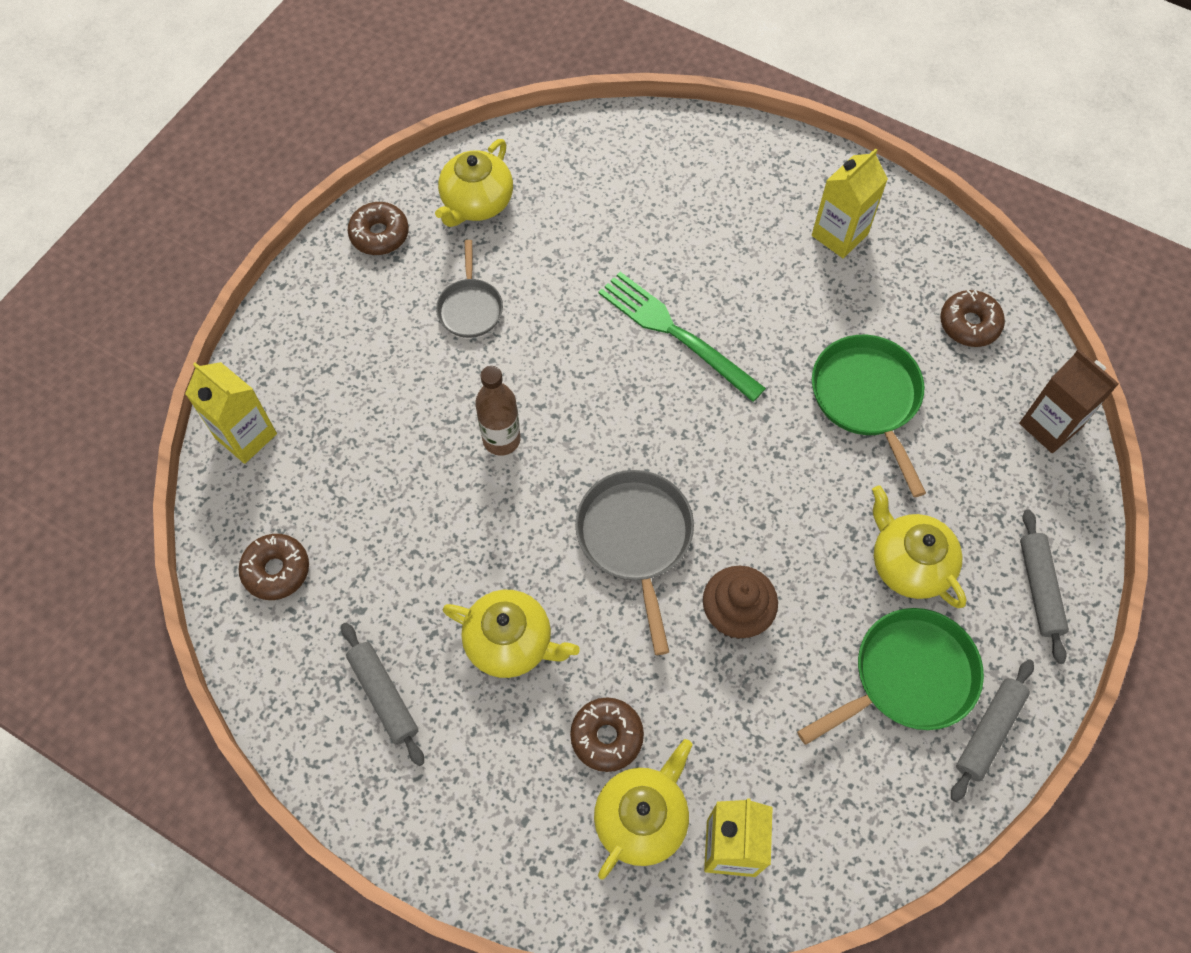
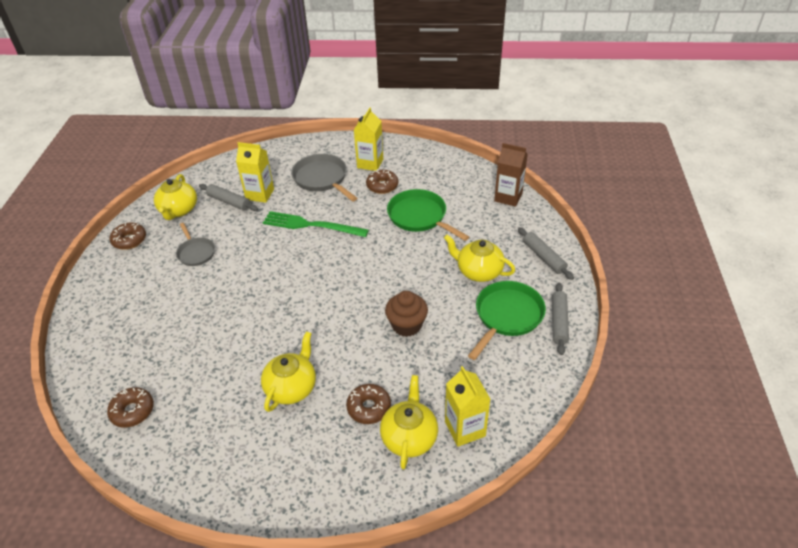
camera: 25 degrees left, 20 degrees down
yellow carton [185,362,277,464] -> yellow carton moved to [236,142,274,203]
grey rolling pin [341,623,424,766] -> grey rolling pin moved to [199,184,258,211]
yellow teapot [443,590,580,678] -> yellow teapot turned 60 degrees counterclockwise [261,331,316,412]
brown bottle [475,366,521,456] -> none
grey pan [575,470,694,655] -> grey pan moved to [291,154,357,202]
brown donut [940,290,1005,347] -> brown donut moved to [366,169,398,194]

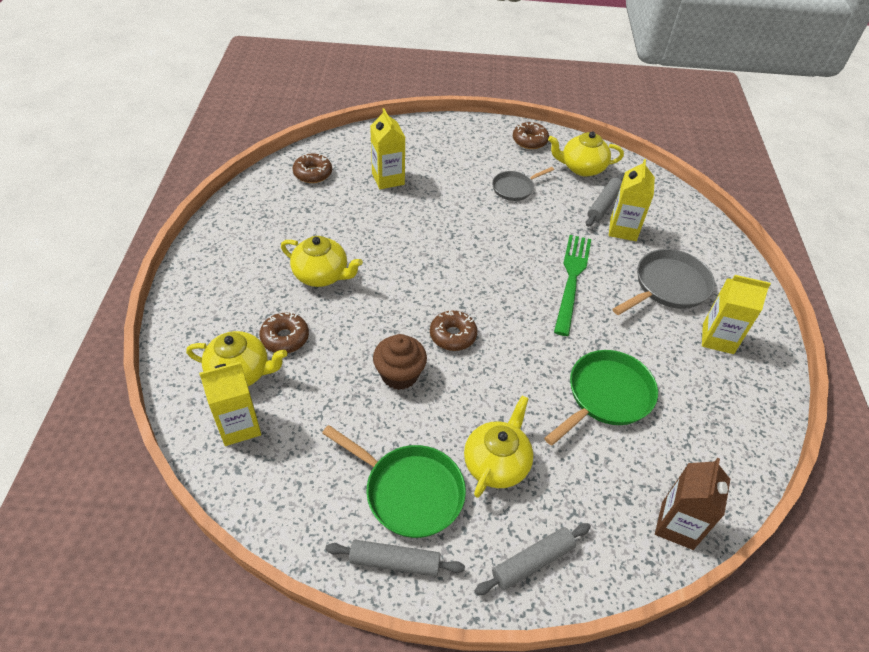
camera: 85 degrees right, 5 degrees up
brown donut [366,169,398,194] -> brown donut moved to [430,310,477,351]
none -> yellow carton [370,108,406,189]

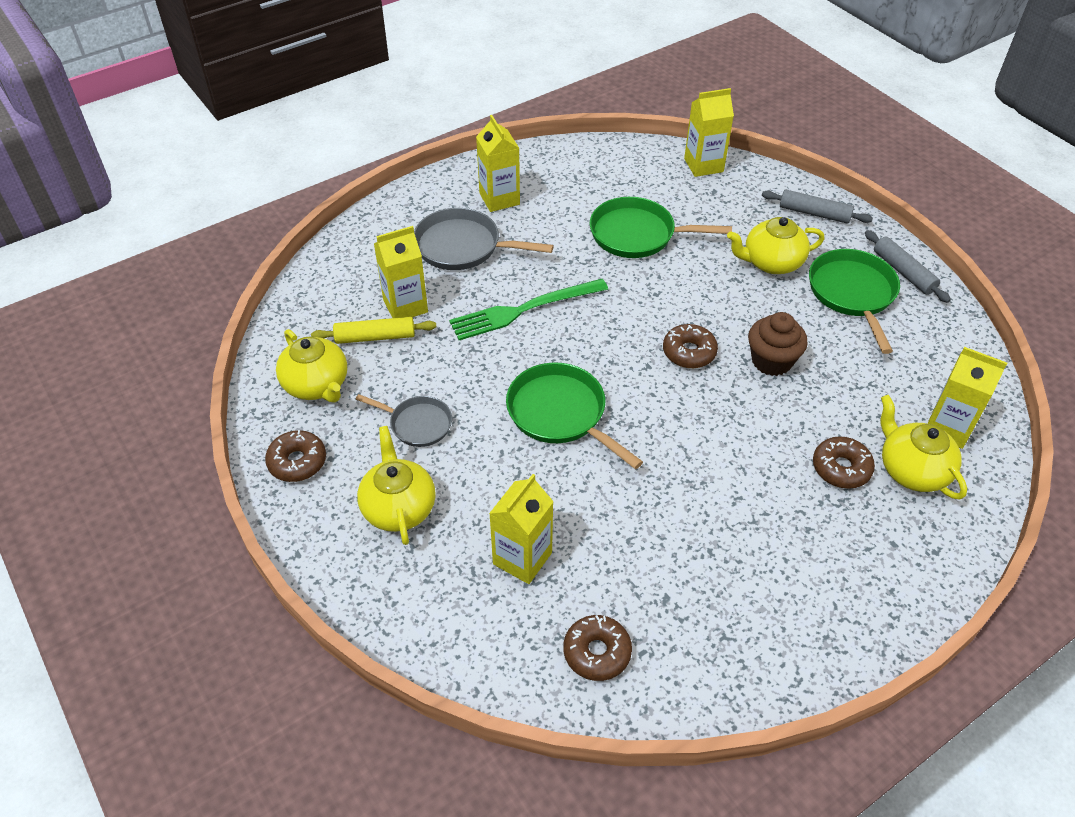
camera: 125 degrees left, 0 degrees up
yellow teapot [281,236,363,287] -> yellow teapot moved to [357,426,436,545]
grey rolling pin [586,174,624,227] -> yellow rolling pin [311,317,436,344]
brown carton [655,458,730,550] -> yellow carton [684,88,734,177]
none -> green pan [506,362,643,469]

